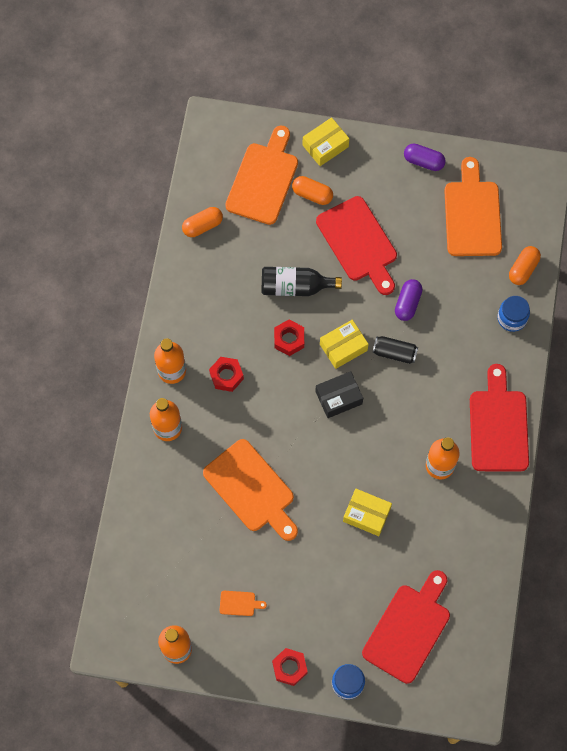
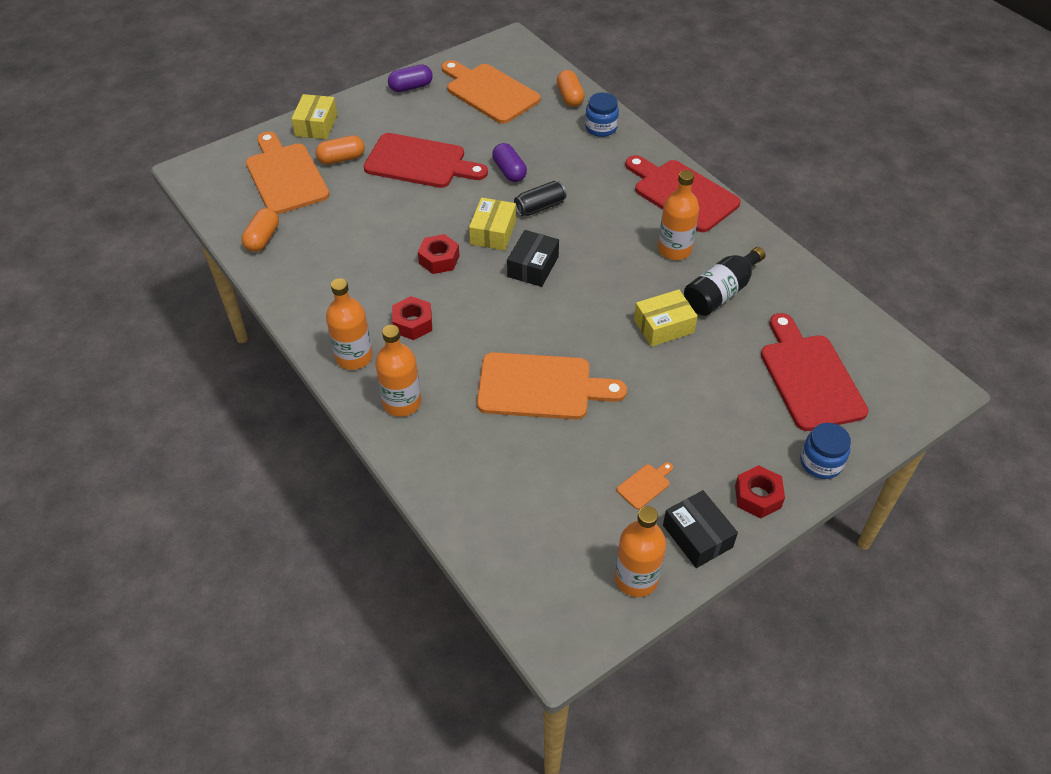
camera: 45 degrees left, 20 degrees down
black bottle [261,267,342,296] -> black bottle moved to [684,247,765,316]
none -> black box [663,490,738,568]

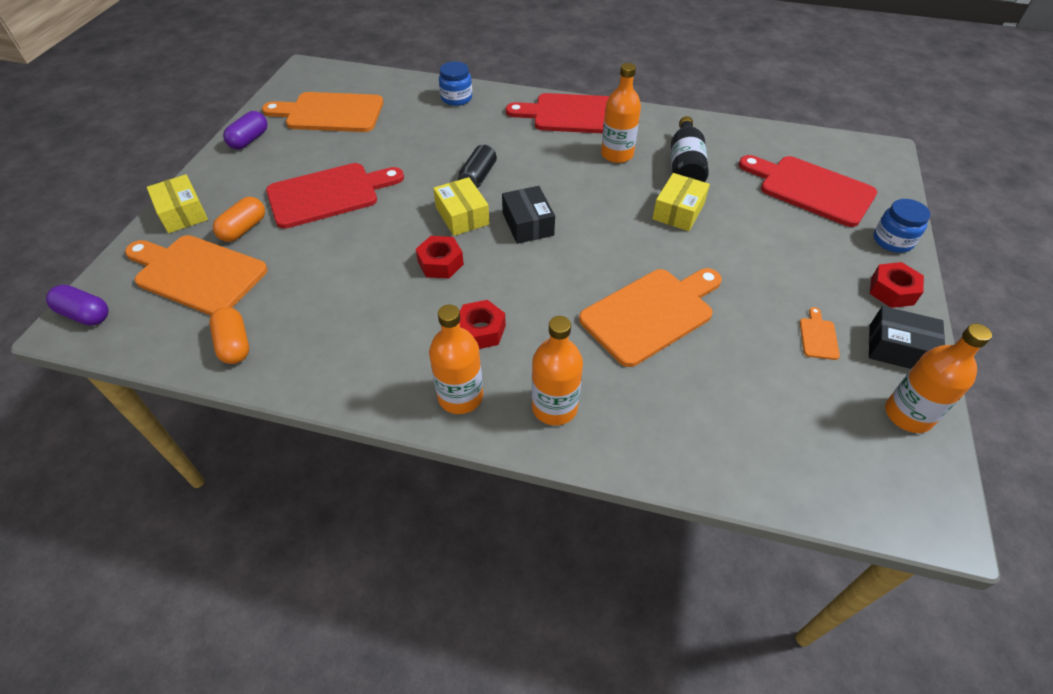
camera: 40 degrees left, 0 degrees up
purple capsule [492,143,527,182] -> purple capsule moved to [46,285,109,326]
orange capsule [557,70,585,107] -> none

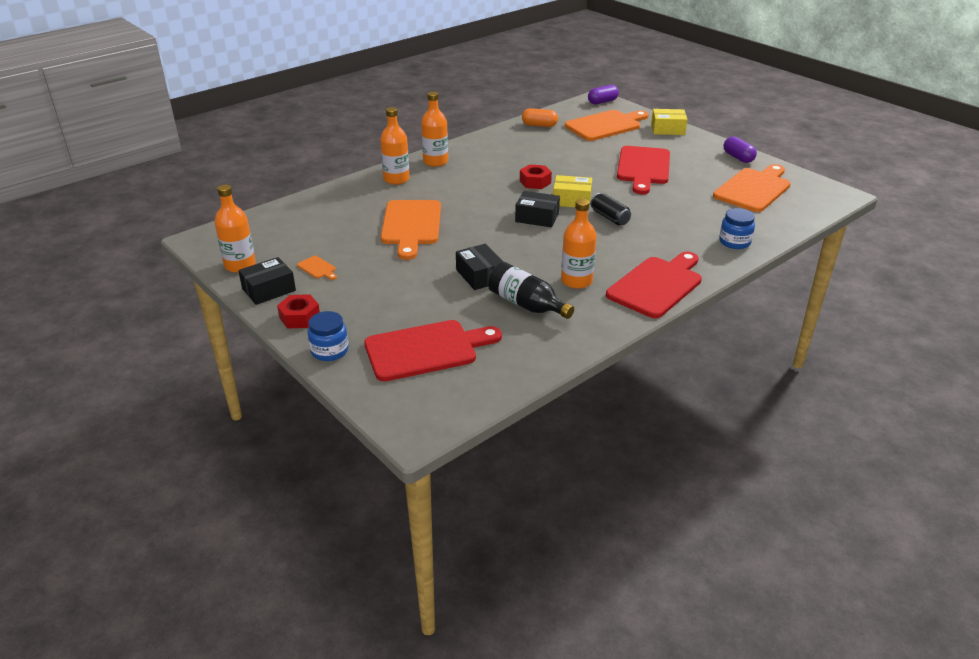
camera: 125 degrees right, 15 degrees down
orange capsule [213,197,265,242] -> none
red nut [459,300,506,349] -> none
yellow box [652,173,710,231] -> black box [456,244,504,290]

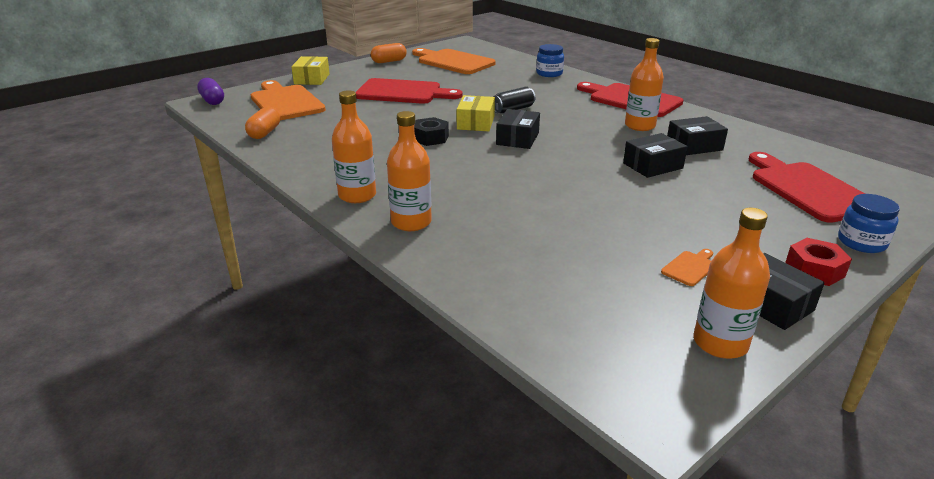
camera: 90 degrees left, 5 degrees down
orange cutting board [381,200,441,260] -> none
black bottle [488,262,574,319] -> black box [667,116,728,155]
red nut [520,164,552,189] -> black nut [414,117,449,146]
purple capsule [723,137,757,163] -> orange capsule [371,43,407,63]

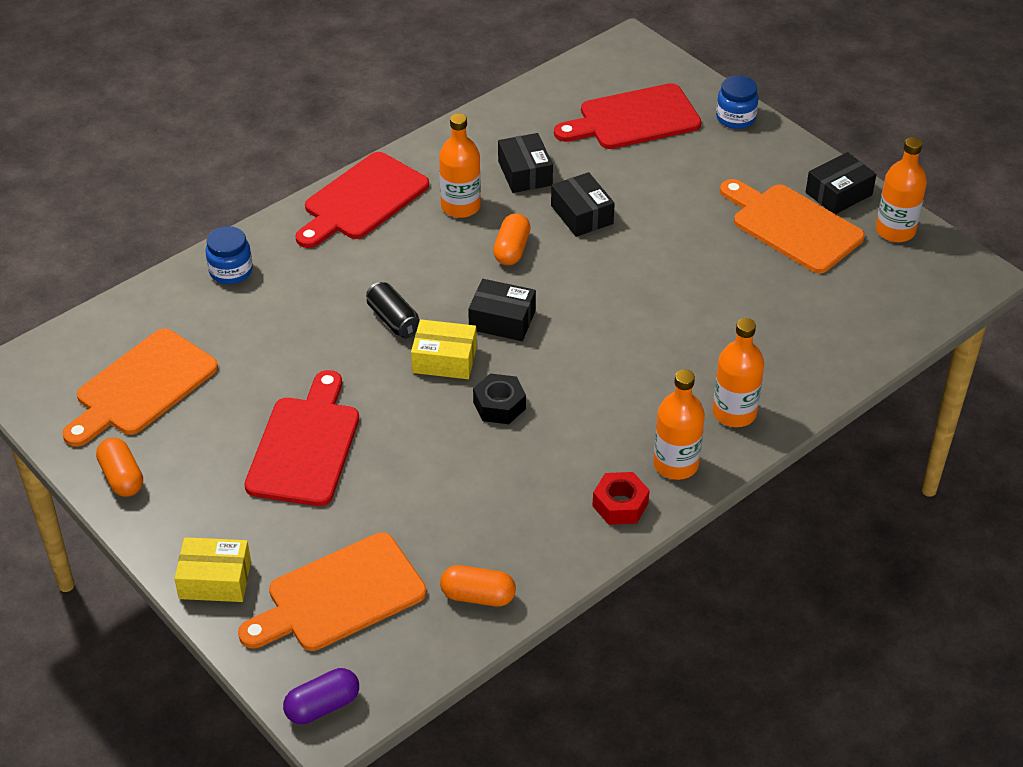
camera: 90 degrees left, 15 degrees up
orange cutting board [661,249,713,286] -> orange cutting board [720,179,865,273], size x2.47
red nut [785,238,852,286] -> red nut moved to [592,472,650,525]
none -> orange capsule [493,213,531,265]

